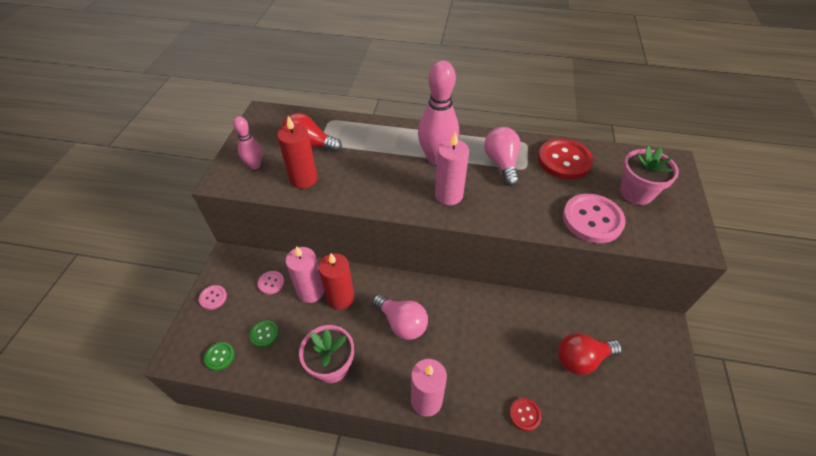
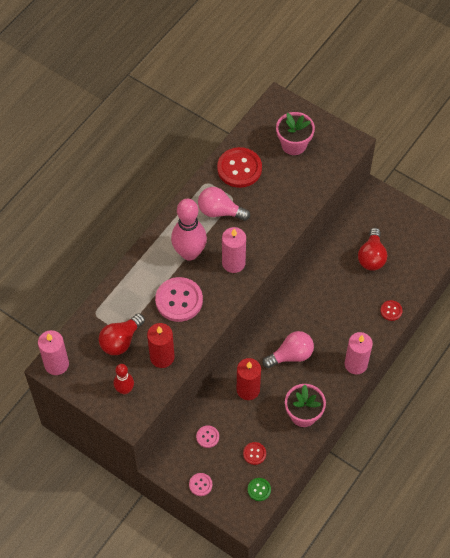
camera: 65 degrees left, 10 degrees up
pink bowling pin [233,116,262,169] -> red bowling pin [114,364,134,394]
green button [250,320,279,348] -> red button [243,442,266,465]
pink candle [285,246,324,303] -> pink candle moved to [38,330,69,375]
pink button [563,194,626,243] -> pink button moved to [155,277,203,322]

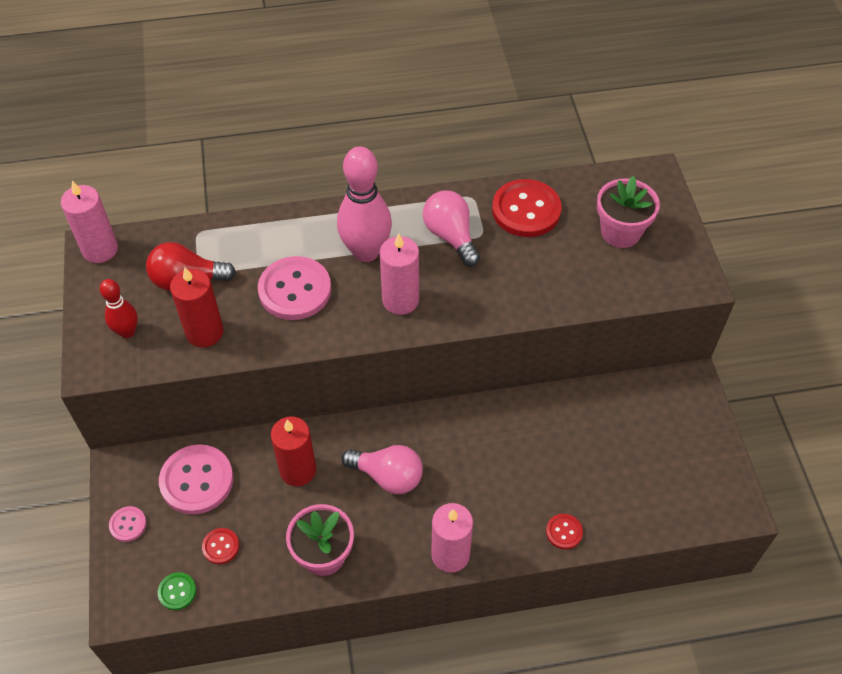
camera: 45 degrees right, 5 degrees down
pink button [196,425,219,448] -> pink button [159,444,233,515], size x2.06
red light bulb [358,228,387,271] -> none

